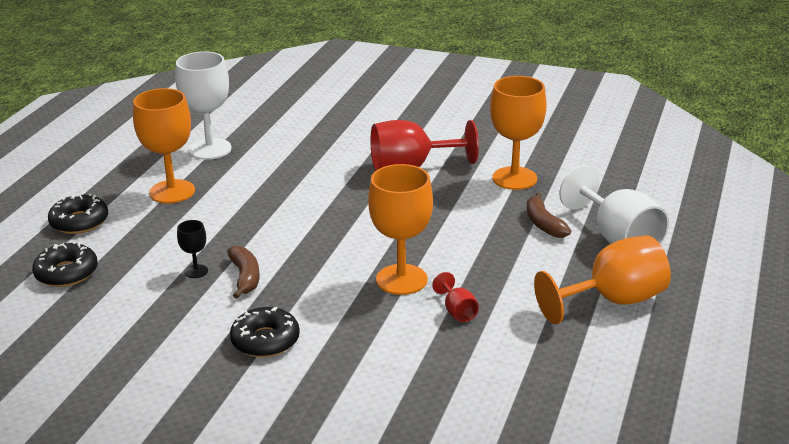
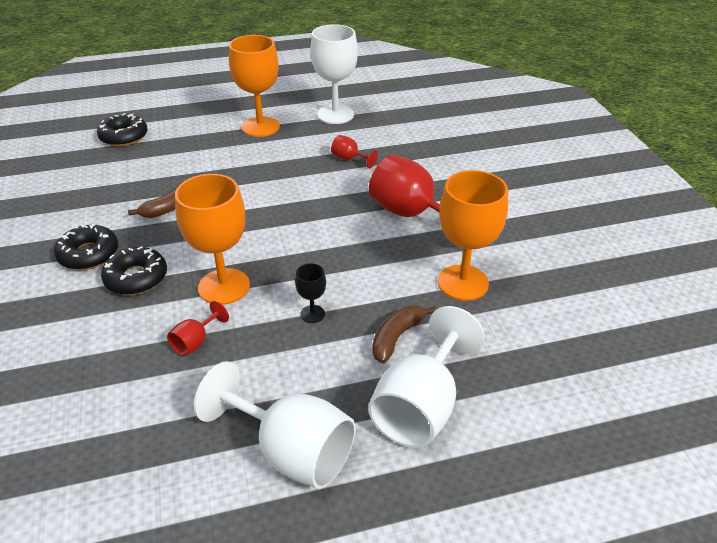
camera: 55 degrees right, 10 degrees up
black donut [48,194,108,234] -> black donut moved to [101,246,167,295]
black goblet [177,220,208,278] -> black goblet moved to [295,263,326,323]
orange goblet [534,235,671,324] -> white goblet [194,361,356,489]
none -> red goblet [331,135,378,169]

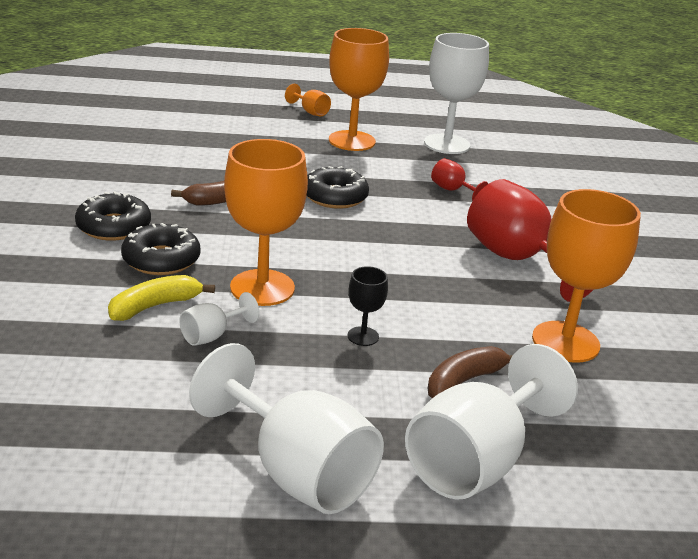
camera: 10 degrees right, 10 degrees down
black donut [97,113,148,147] -> black donut moved to [306,166,369,209]
red goblet [167,301,229,356] -> white goblet [179,292,260,346]
none -> yellow banana [108,275,215,321]
none -> orange goblet [285,84,331,116]

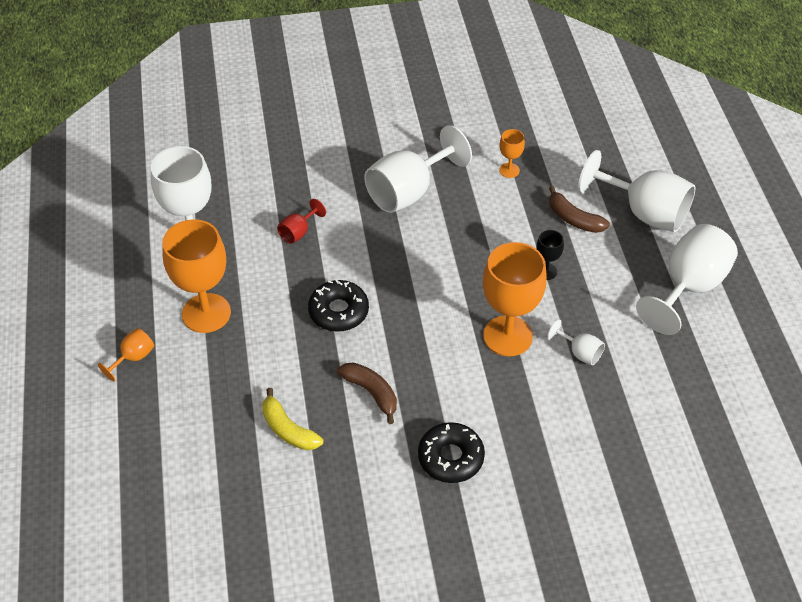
camera: 95 degrees left, 20 degrees up
yellow banana [108,275,215,321] -> yellow banana moved to [262,388,323,450]
black donut [121,223,200,275] -> none
red goblet [467,179,593,302] -> white goblet [364,125,472,213]
orange goblet [532,189,641,363] -> orange goblet [499,129,525,178], size x0.46

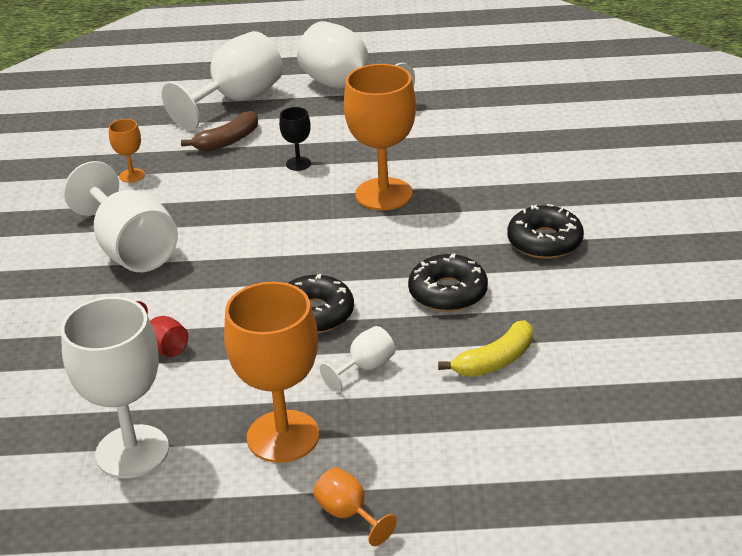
camera: 80 degrees left, 15 degrees down
brown banana [337,363,397,424] -> black donut [408,253,488,312]
white goblet [547,319,605,365] -> white goblet moved to [320,326,395,392]

